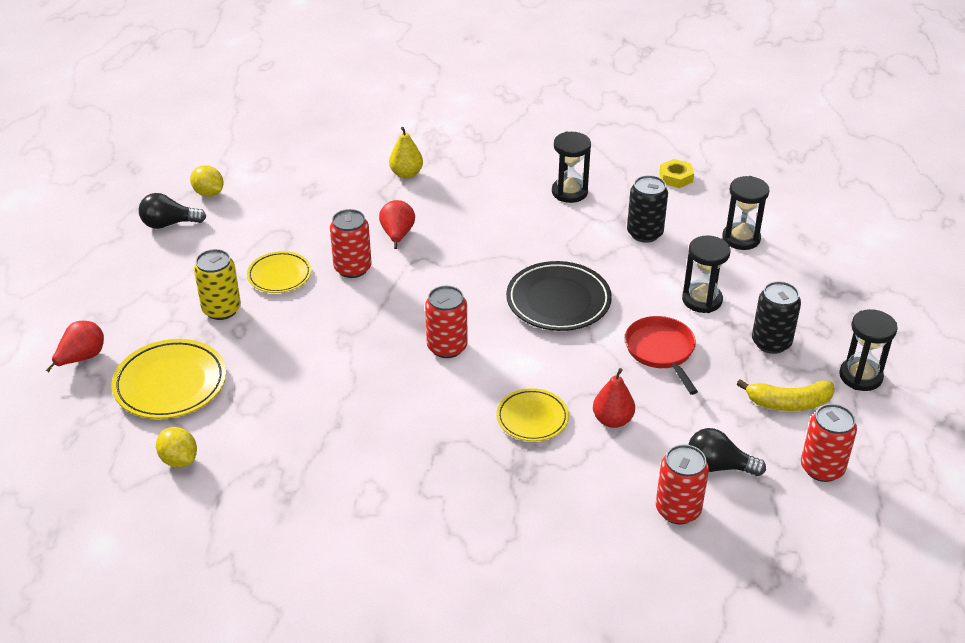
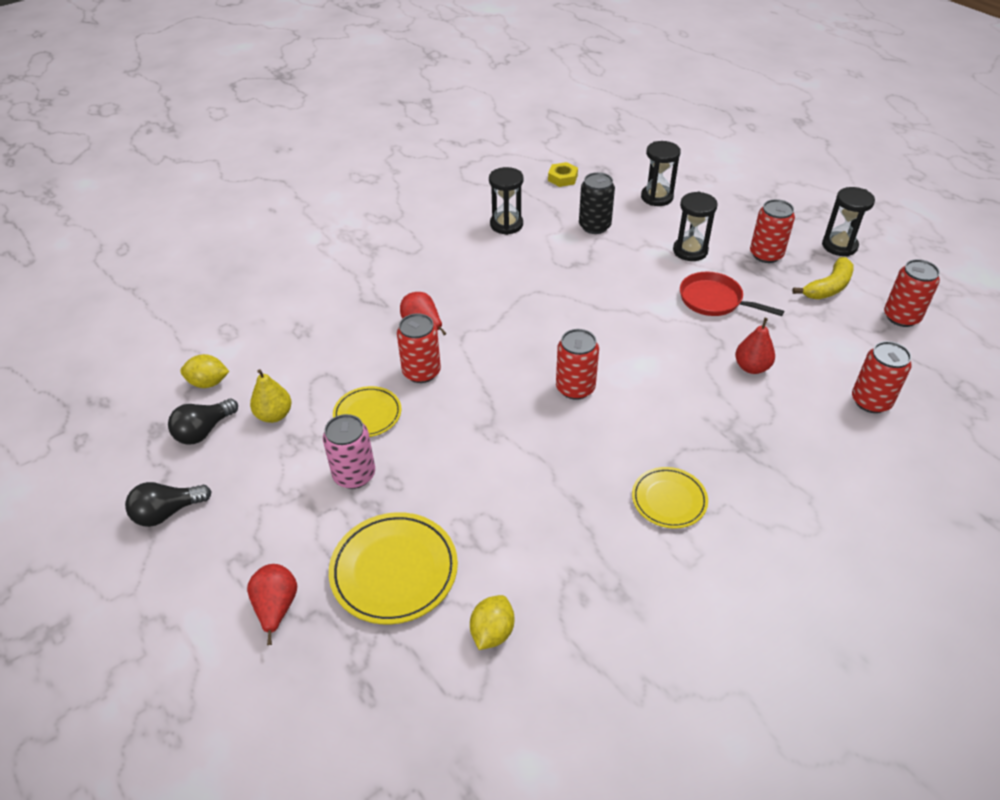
camera: 40 degrees left, 5 degrees up
yellow lemon [156,427,197,468] -> yellow lemon turned 75 degrees counterclockwise [470,595,514,650]
yellow can [194,249,241,320] -> pink can [323,414,375,489]
yellow pear [389,127,423,179] -> yellow pear moved to [250,369,291,423]
yellow plate [496,388,569,441] -> yellow plate moved to [632,467,708,529]
black plate [506,261,612,331] -> none
black light bulb [688,428,766,476] -> black light bulb moved to [125,482,212,527]
black can [752,281,801,354] -> red can [750,199,795,263]

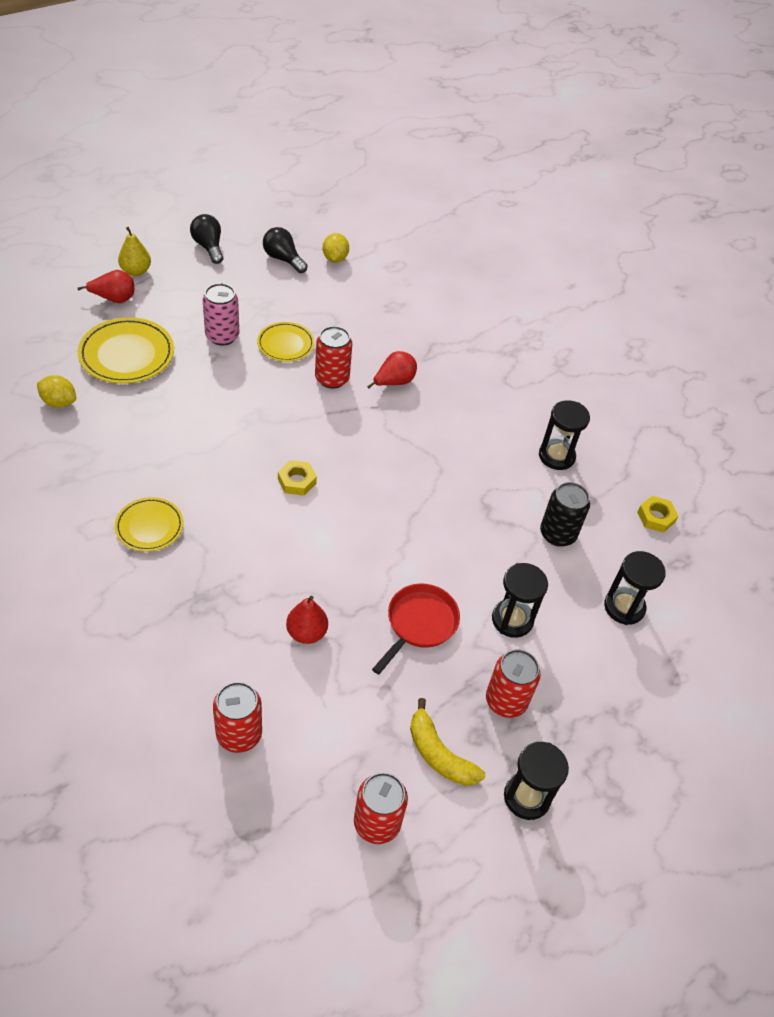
camera: 85 degrees right, 5 degrees up
yellow pear [250,369,291,423] -> yellow pear moved to [118,227,151,276]
red can [556,329,599,400] -> yellow nut [278,460,317,496]

